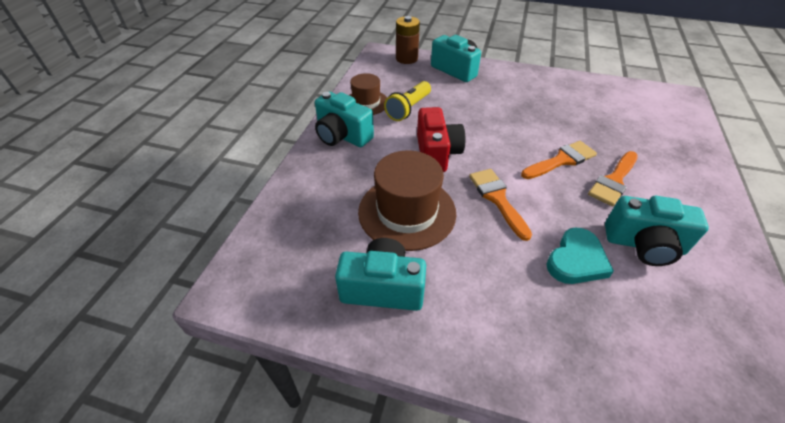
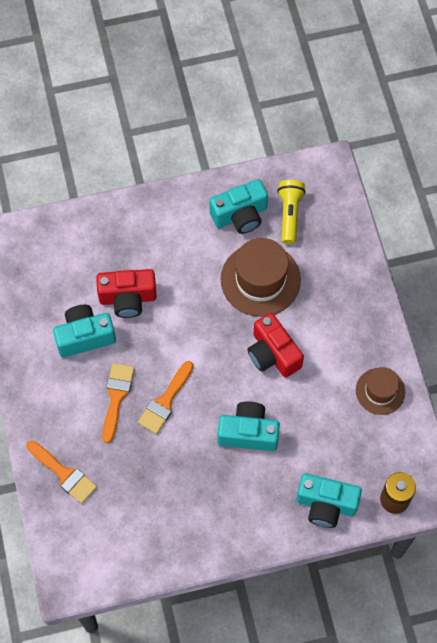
camera: 150 degrees right, 20 degrees up
turquoise camera [315,92,374,147] -> turquoise camera moved to [218,401,280,451]
yellow flashlight [384,81,431,121] -> yellow flashlight moved to [277,180,306,244]
orange brush [469,169,532,241] -> orange brush moved to [26,441,97,504]
turquoise heart [546,228,614,284] -> red camera [96,269,157,318]

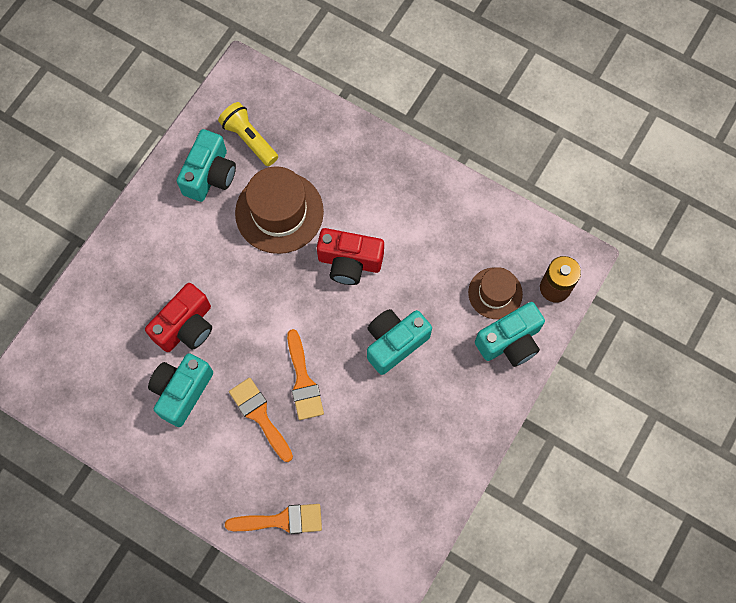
camera: 45 degrees left, 5 degrees up
brown hat [356,367,405,415] -> brown hat moved to [468,267,523,319]

